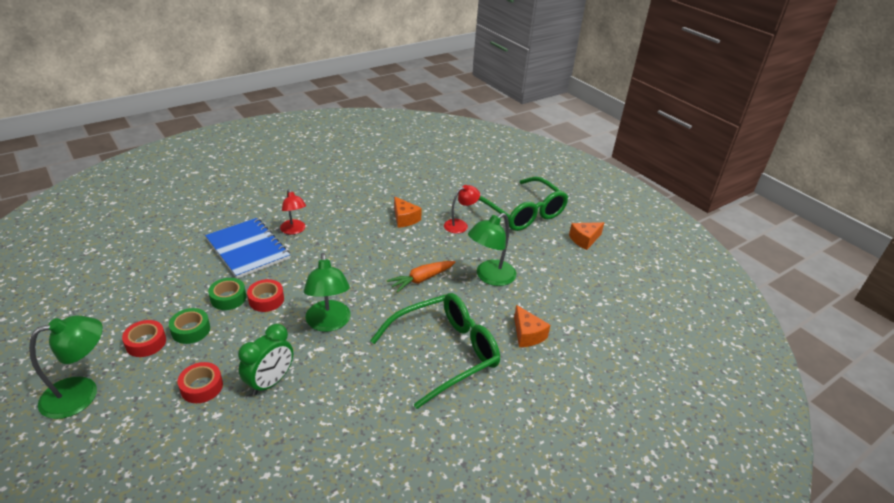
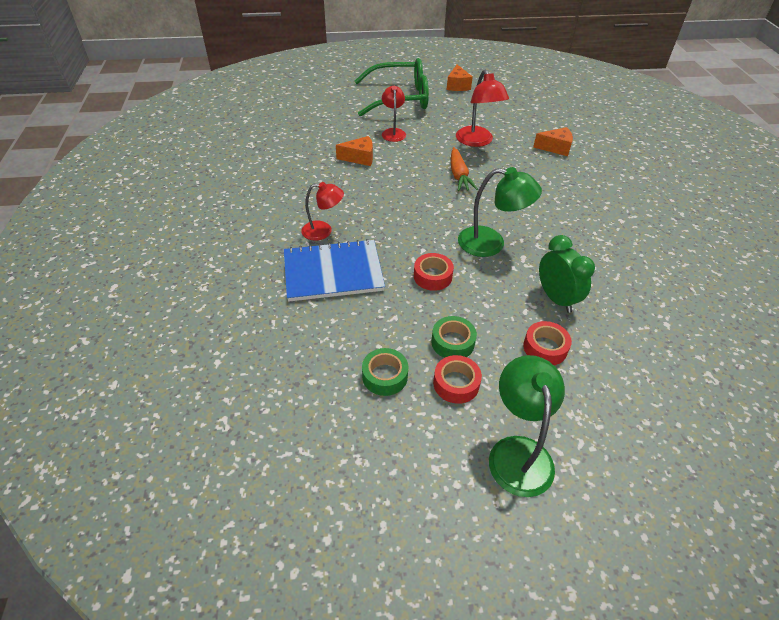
camera: 60 degrees left, 10 degrees up
green tape [208,278,246,310] -> green tape moved to [362,348,408,396]
green glasses [370,293,500,409] -> none
green lamp [468,213,516,286] -> red lamp [456,70,509,147]

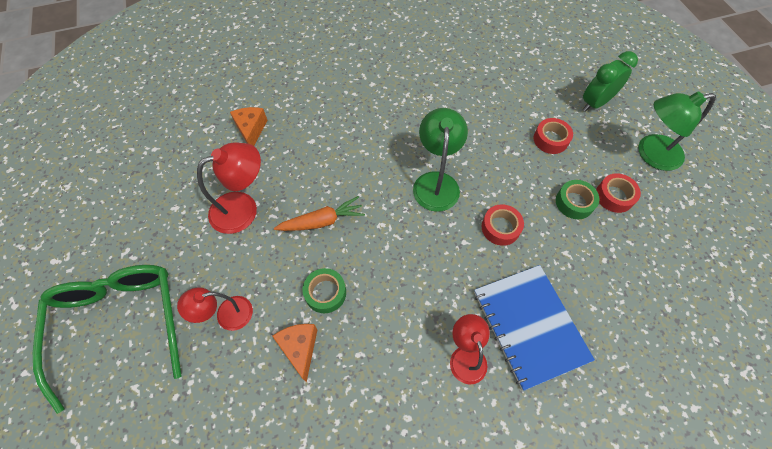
camera: 100 degrees left, 15 degrees up
green tape [362,348,408,396] -> green tape moved to [303,268,346,313]
orange cheese [446,64,473,91] -> none
green clock [539,235,595,313] -> green clock moved to [583,51,638,112]

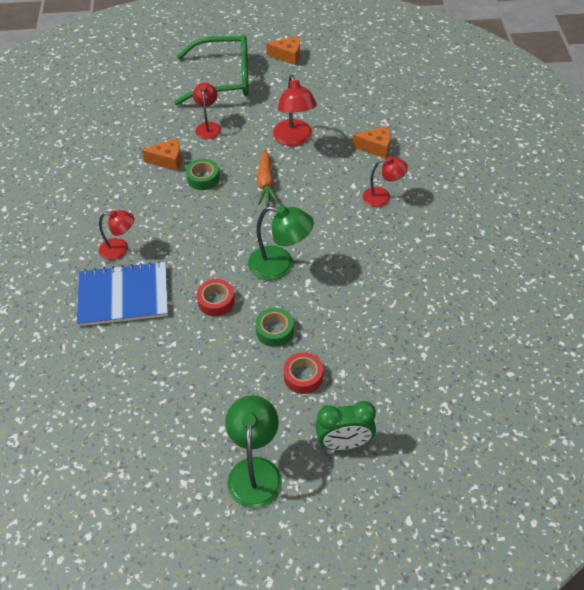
camera: 105 degrees right, 10 degrees down
green tape [556,180,600,219] -> green tape moved to [255,308,294,347]
green clock [583,51,638,112] -> green clock turned 105 degrees clockwise [315,401,376,450]
red tape [596,173,641,213] -> none
none -> orange cheese [266,36,300,65]
none -> red lamp [363,157,408,207]

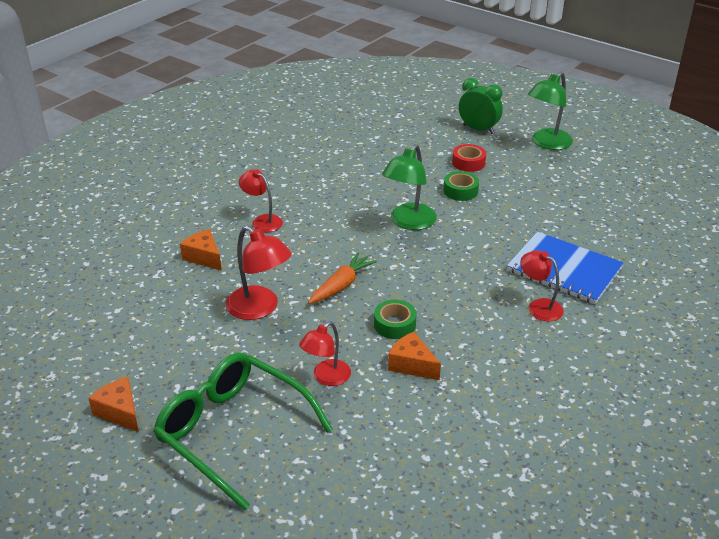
camera: 140 degrees left, 15 degrees down
red tape [197,279,235,317] -> none
green lamp [248,205,314,281] -> green lamp turned 120 degrees counterclockwise [382,144,437,230]
red lamp [273,75,317,146] -> red lamp turned 105 degrees clockwise [226,226,292,320]

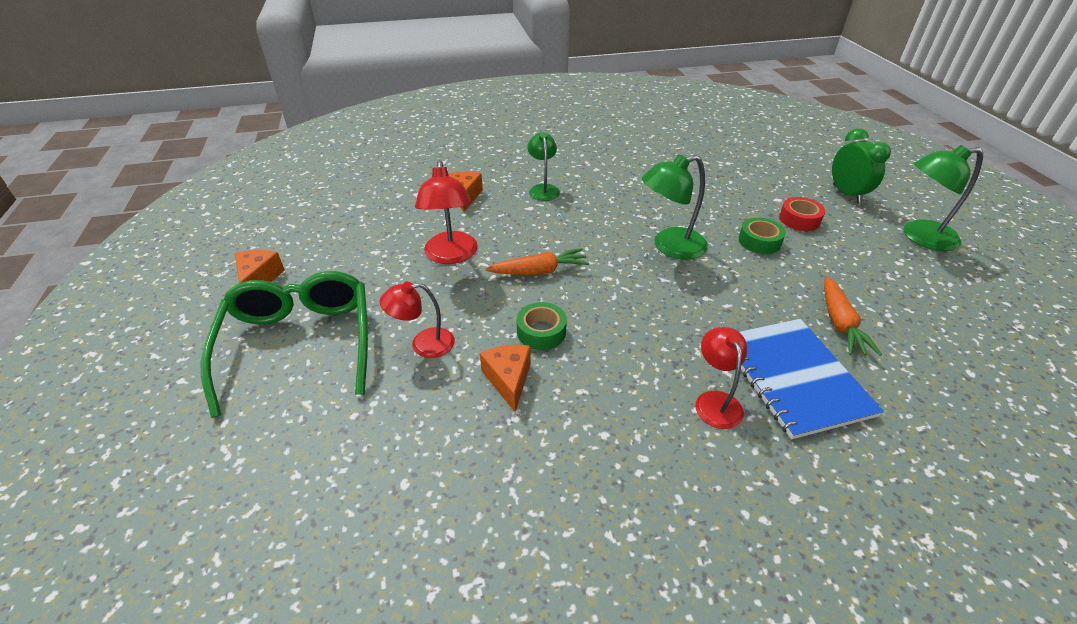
camera: 40 degrees right, 5 degrees up
red lamp [239,169,283,232] -> green lamp [527,132,560,201]
none -> orange carrot [824,276,882,356]

